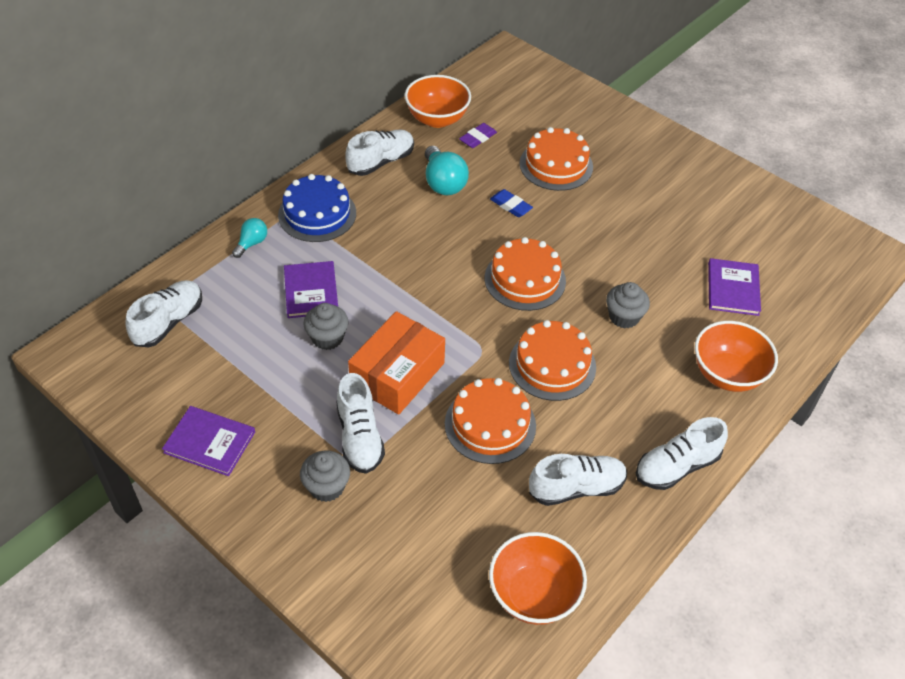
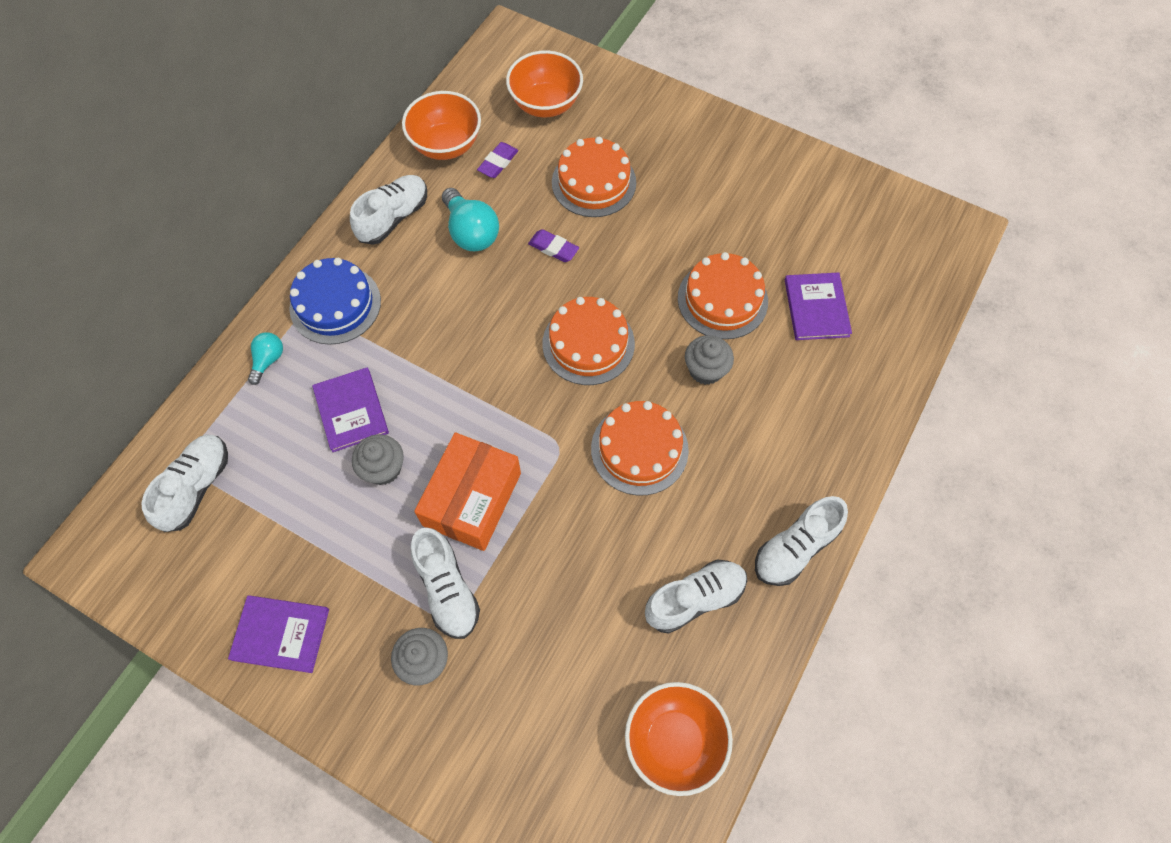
camera: 10 degrees left, 15 degrees up
orange cake [445,378,536,464] -> orange cake moved to [678,252,768,339]
blue eraser [490,189,533,217] -> purple eraser [528,229,579,262]
orange bowl [695,321,778,392] -> orange bowl moved to [506,50,583,117]

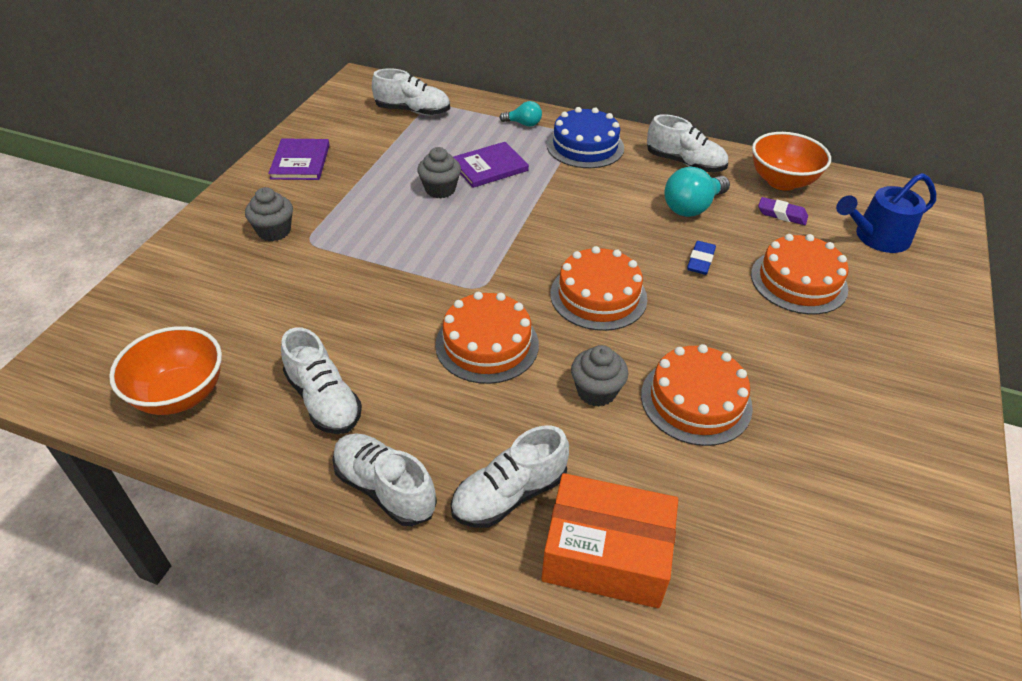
camera: 80 degrees right, 20 degrees down
white shoe [411,527,480,639] -> white shoe moved to [451,426,569,528]
orange box [414,432,521,551] -> orange box moved to [542,473,678,608]
orange bowl [506,50,583,117] -> blue watering can [836,173,936,253]
purple eraser [528,229,579,262] -> blue eraser [687,241,716,275]
purple book [785,272,852,340] -> none

